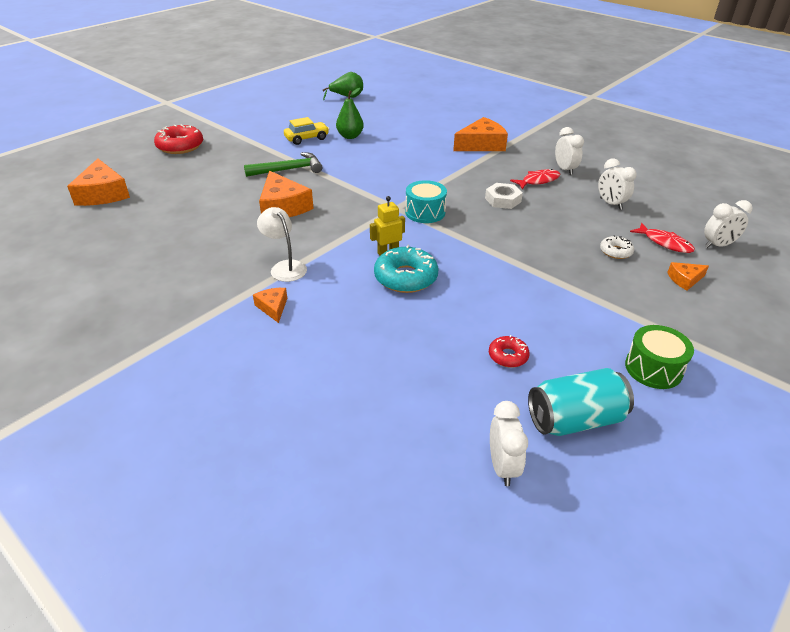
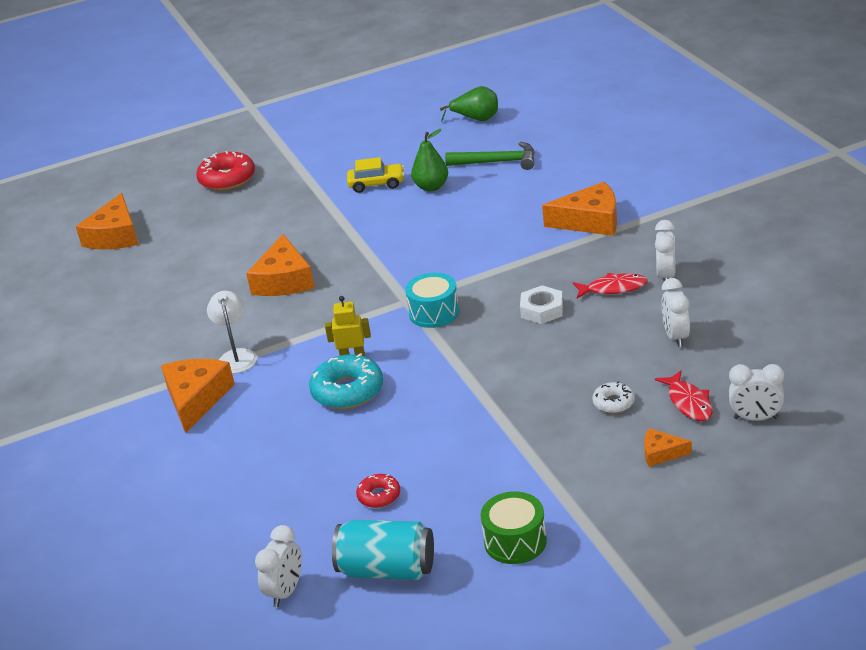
camera: 30 degrees right, 5 degrees down
green hammer [244,152,322,177] -> green hammer moved to [445,142,535,170]
orange cheese [253,288,287,323] -> orange cheese [161,359,235,433], size x1.96

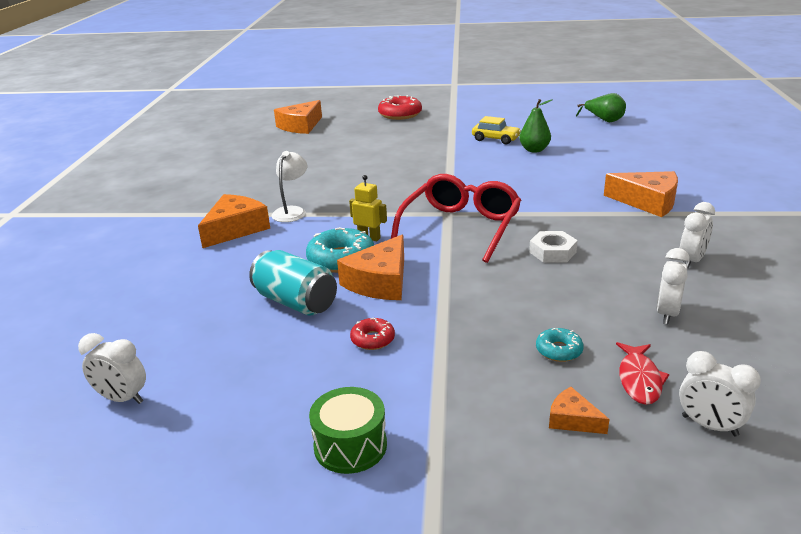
camera: 25 degrees right, 5 degrees down
orange cheese [246,234,315,296] -> orange cheese moved to [337,235,404,300]
white clock [255,525,302,607] -> white clock turned 60 degrees clockwise [78,333,146,404]
turquoise can [332,520,434,580] -> turquoise can moved to [249,250,337,316]
red donut [356,474,400,508] -> red donut moved to [350,318,395,350]
turquoise drum [405,273,459,328] -> red glasses [391,174,521,263]
green hammer [445,142,535,170] -> none
red fish [573,273,648,298] -> none
white donut [592,381,635,413] -> turquoise donut [536,328,584,362]

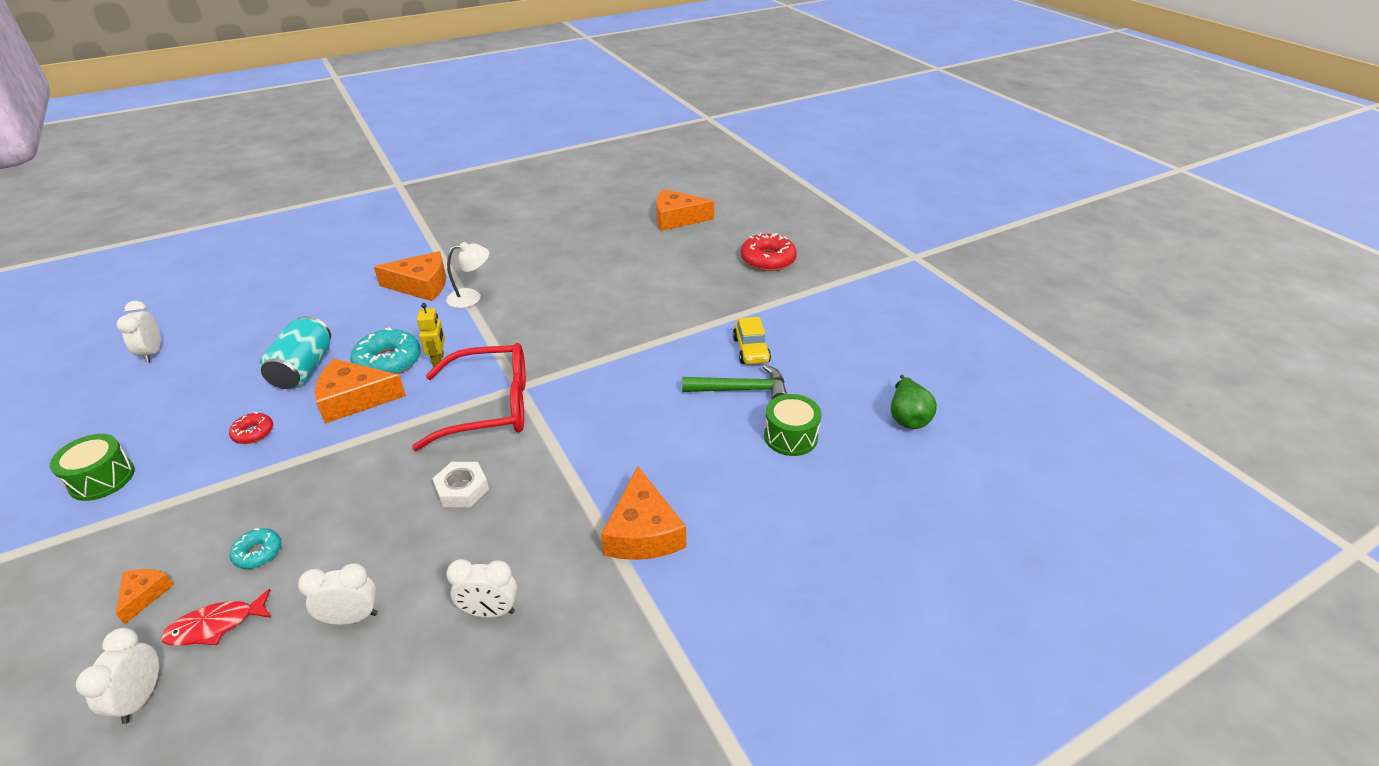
camera: 55 degrees right, 10 degrees up
green pear [519,99,552,153] -> green hammer [682,365,787,399]
none -> green drum [764,394,822,456]

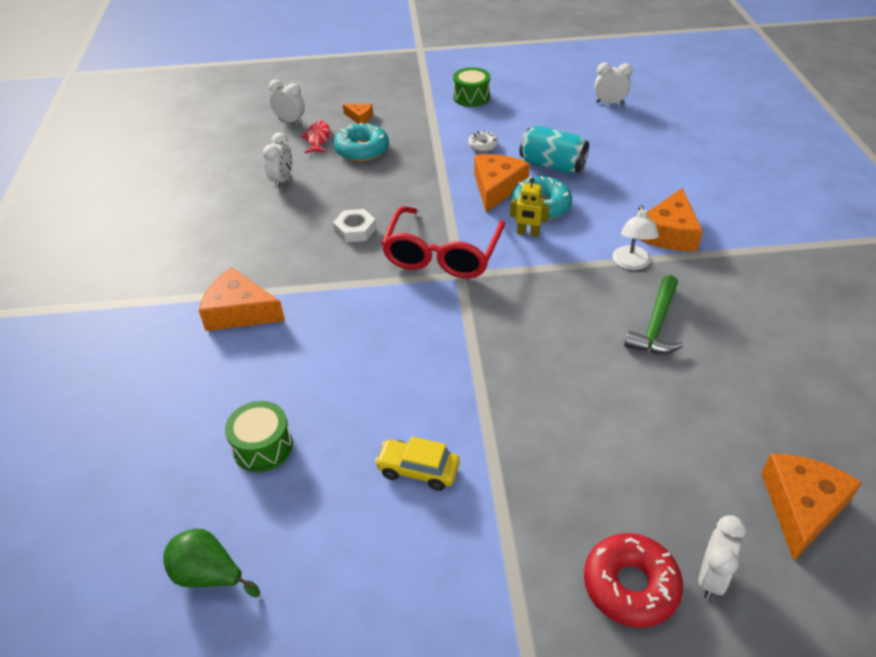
camera: 115 degrees right, 5 degrees up
red donut [229,412,273,444] -> white donut [468,131,498,152]
turquoise donut [230,528,281,569] -> turquoise donut [334,123,389,162], size x1.85
white clock [446,559,517,618] -> white clock moved to [698,515,746,600]
green hammer [682,365,787,399] -> green hammer moved to [624,275,684,354]

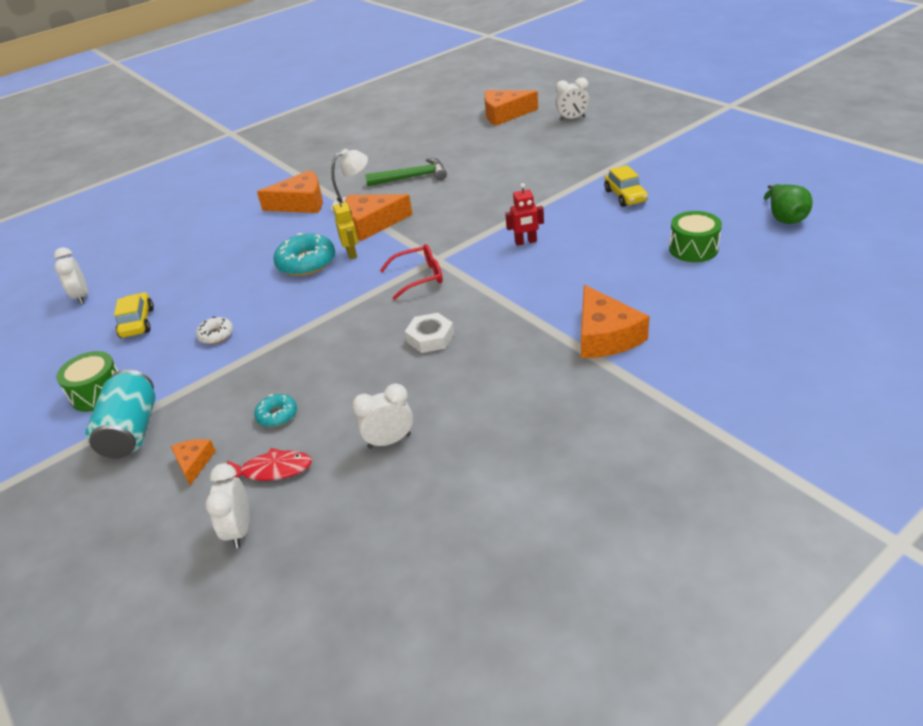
camera: 120 degrees left, 5 degrees down
red fish [301,121,330,153] -> red fish turned 150 degrees counterclockwise [227,448,312,481]
turquoise donut [334,123,389,162] -> turquoise donut [254,394,297,427], size x0.54
red glasses [381,206,505,278] -> red glasses [380,244,443,300], size x0.56
orange cheese [474,154,530,212] -> orange cheese moved to [345,194,413,241]
turquoise can [519,125,589,173] -> turquoise can moved to [86,370,156,458]
red donut [584,533,683,628] -> none
none -> yellow car [114,292,154,338]
none -> red robot [505,183,544,246]

